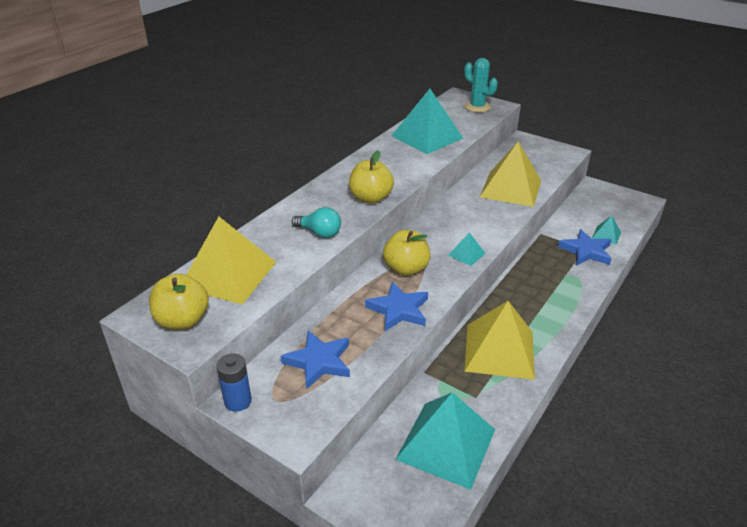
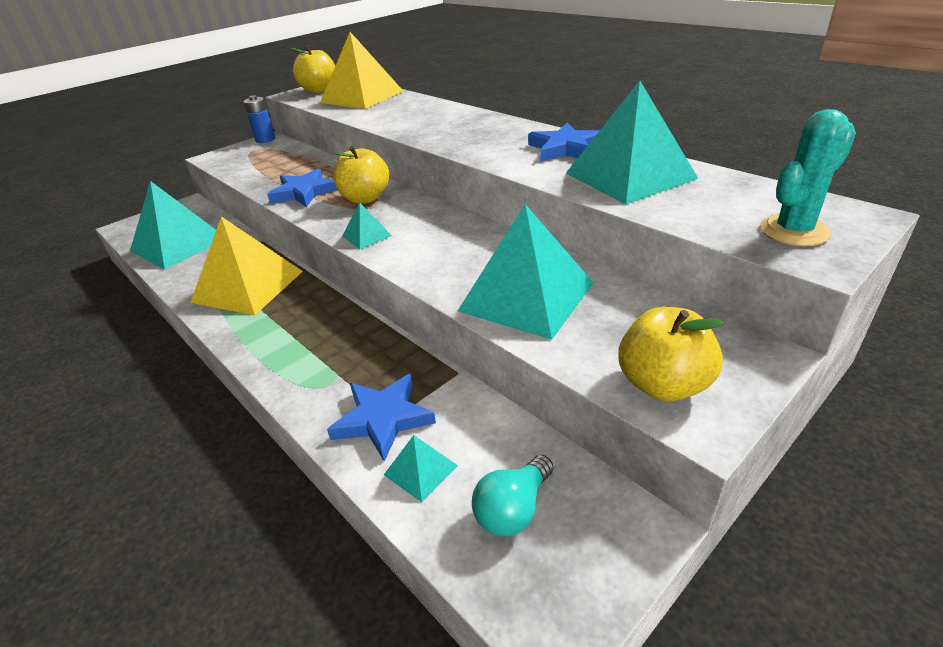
camera: 105 degrees right, 0 degrees up
blue star [281,331,350,390] -> blue star moved to [528,123,600,162]
turquoise light bulb [291,207,341,238] -> turquoise light bulb moved to [472,455,553,536]
yellow apple [349,150,394,204] -> yellow apple moved to [618,306,724,402]
yellow pyramid [480,142,541,207] -> turquoise pyramid [458,204,594,340]

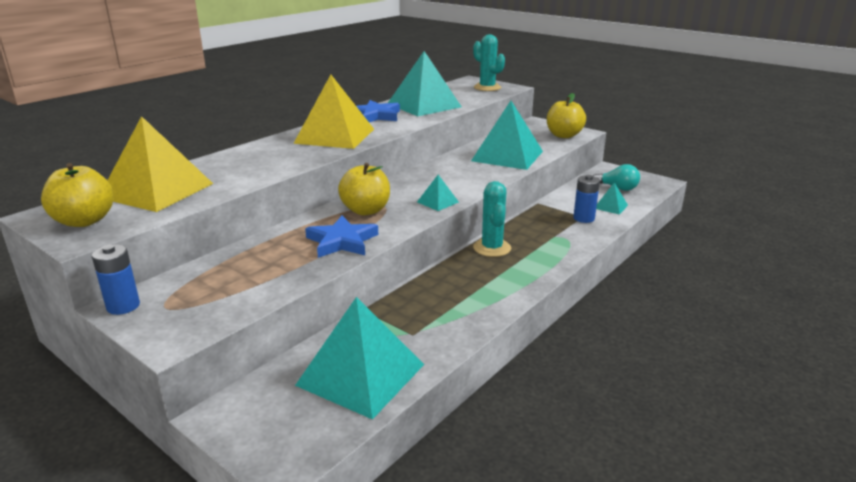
camera: 100 degrees left, 10 degrees down
yellow pyramid [190,216,303,315] -> yellow pyramid moved to [293,75,374,149]
blue star [327,374,436,462] -> blue battery [573,175,600,223]
none -> turquoise cactus [473,181,511,257]

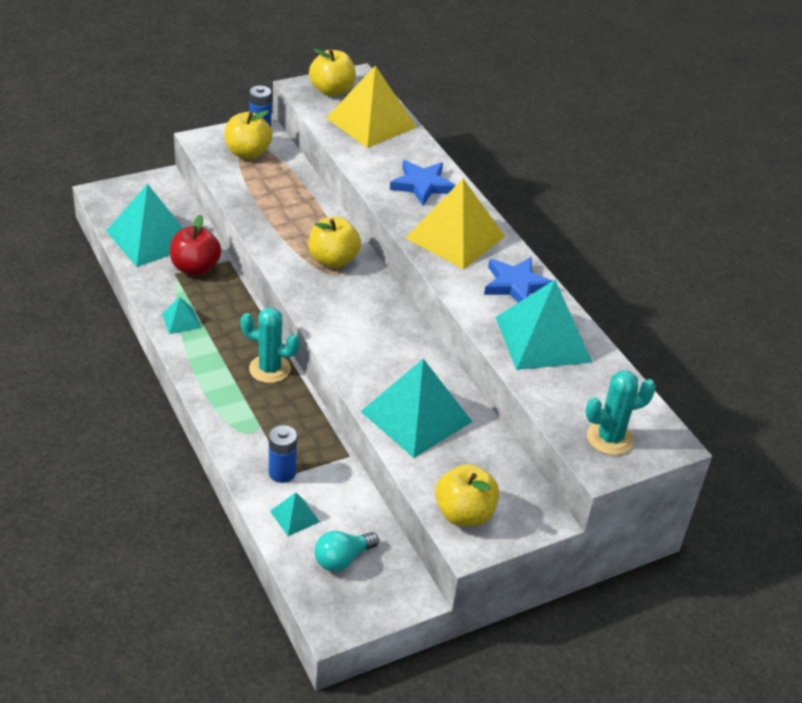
camera: 110 degrees right, 15 degrees up
blue star [305,215,378,258] -> blue star moved to [390,160,456,206]
turquoise pyramid [417,175,459,211] -> turquoise pyramid moved to [162,297,201,334]
none -> red apple [170,215,221,276]
none -> yellow apple [224,110,272,159]

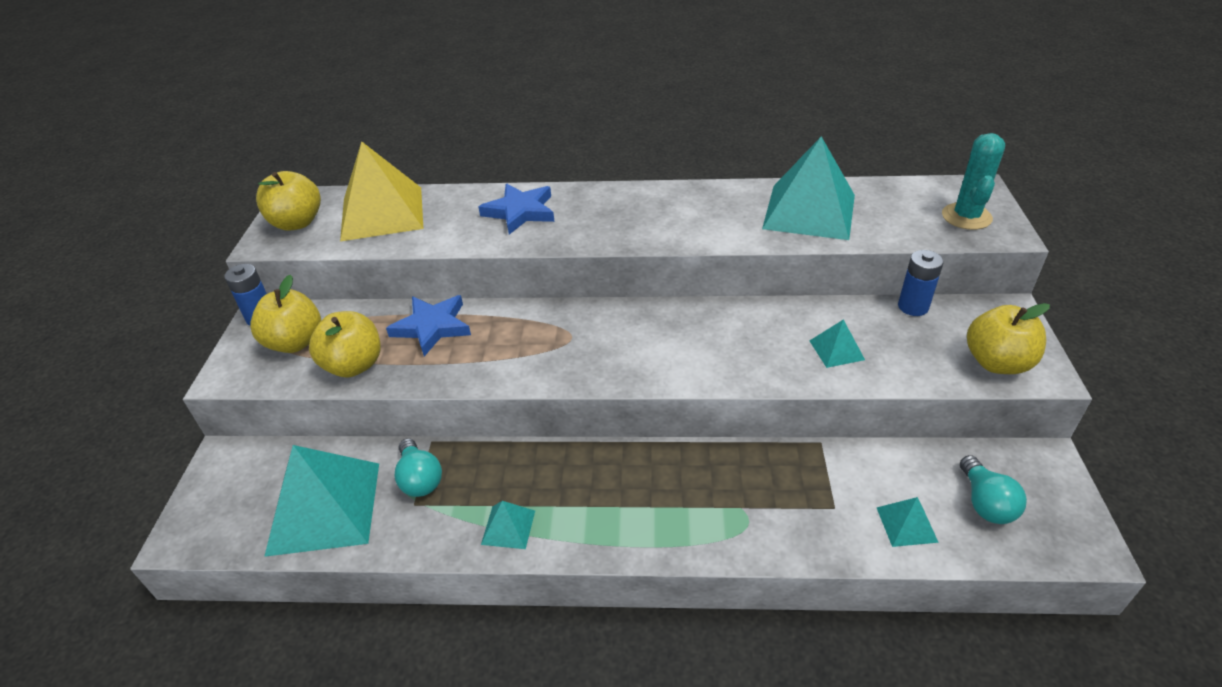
camera: 55 degrees left, 0 degrees up
red apple [170,215,221,276] -> turquoise light bulb [394,438,442,497]
turquoise cactus [241,308,300,383] -> none
blue battery [269,425,297,483] -> blue battery moved to [898,250,944,316]
yellow apple [309,217,361,268] -> yellow apple moved to [309,311,381,377]
turquoise pyramid [360,359,473,458] -> turquoise pyramid [810,319,865,368], size x0.45
yellow pyramid [406,179,505,269] -> none
blue star [484,257,552,303] -> blue star moved to [386,295,471,356]

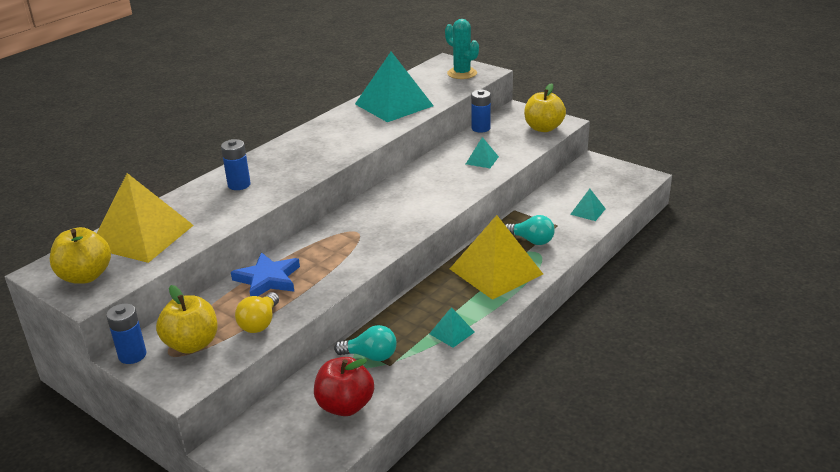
camera: 55 degrees left, 10 degrees down
turquoise pyramid [264,445,379,557] -> red apple [314,357,374,416]
yellow apple [309,311,381,377] -> yellow light bulb [235,292,279,333]
blue star [478,183,554,234] -> blue battery [221,139,251,190]
turquoise light bulb [960,455,1027,524] -> turquoise light bulb moved to [505,215,555,245]
none -> yellow pyramid [450,215,543,300]

